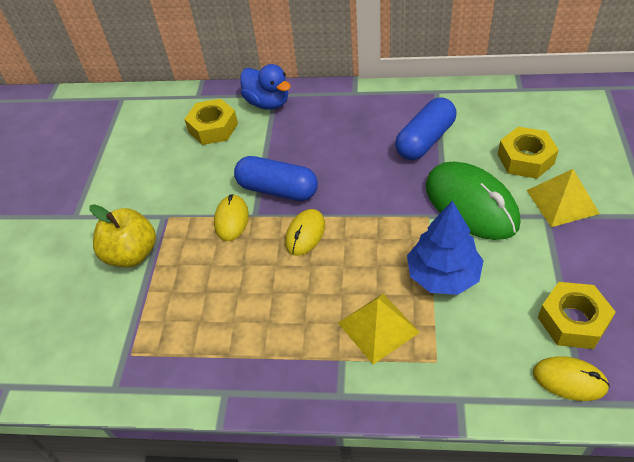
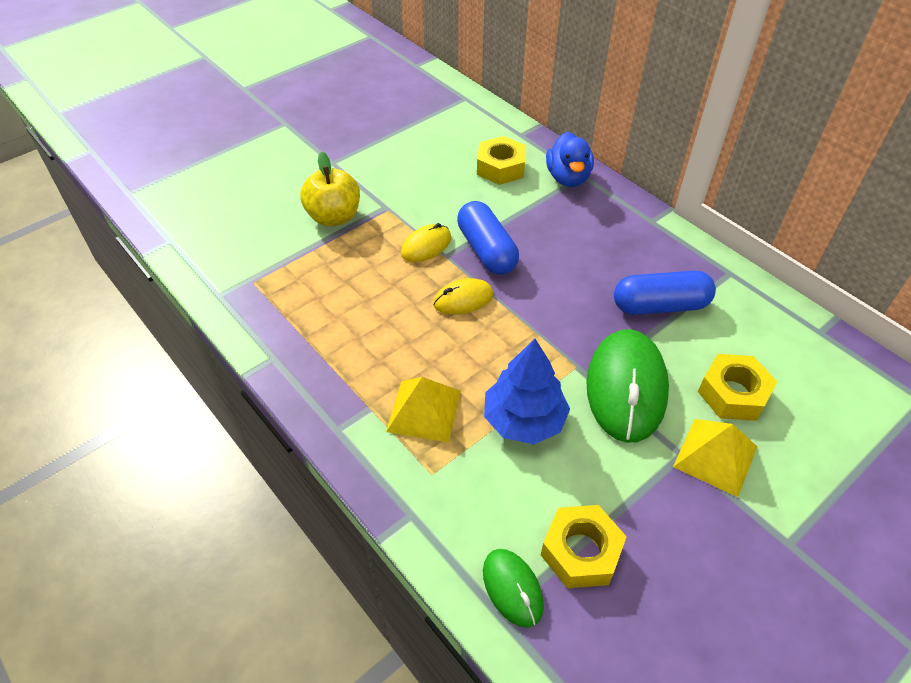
camera: 40 degrees right, 0 degrees up
yellow mouse [533,356,610,401] -> green mouse [483,549,544,628]

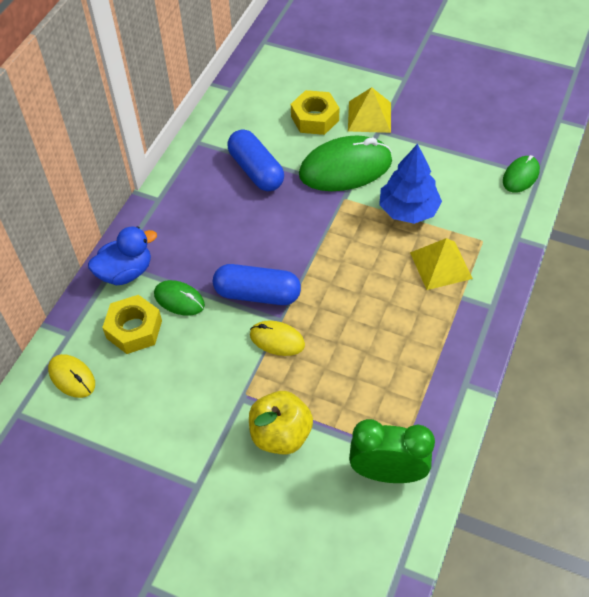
camera: 115 degrees left, 5 degrees up
yellow mouse [433,278,493,315] -> yellow mouse moved to [48,354,95,398]
blue capsule [457,201,519,275] -> blue capsule turned 60 degrees clockwise [213,264,301,305]
yellow nut [541,505,627,588] -> none
none -> green mouse [154,280,205,316]
none -> green clock [349,419,435,483]

